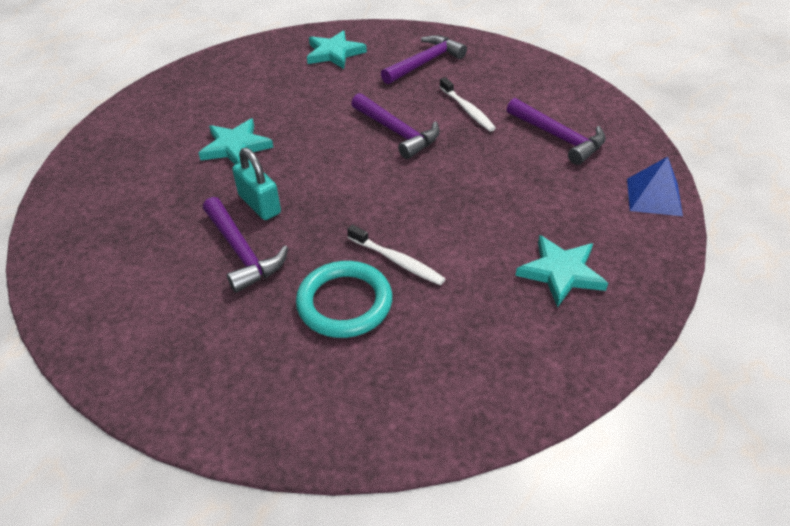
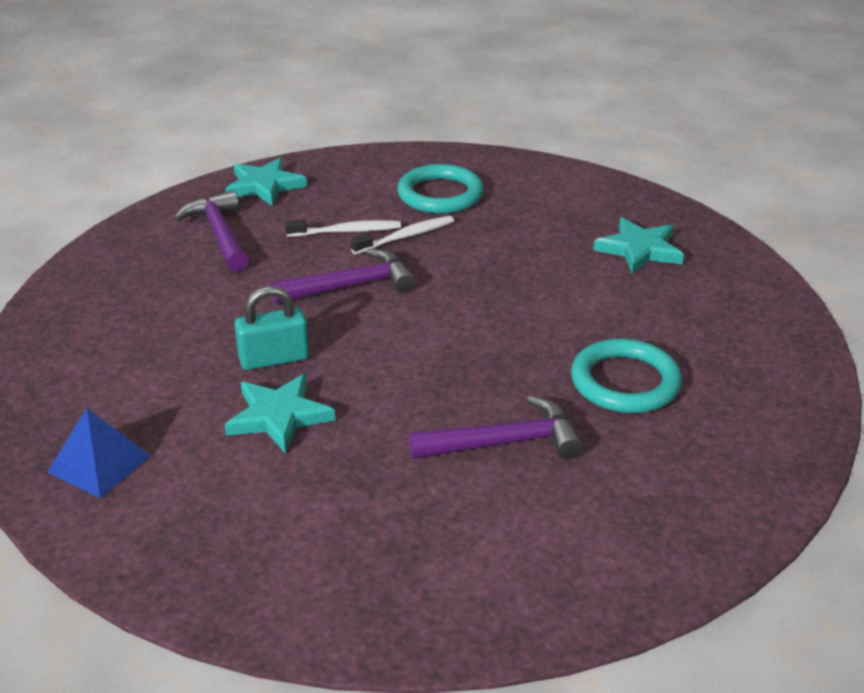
camera: 70 degrees left, 10 degrees down
turquoise padlock [232,148,281,220] -> turquoise padlock moved to [234,286,309,370]
turquoise star [307,30,367,69] -> turquoise star moved to [225,158,307,206]
white toothbrush [347,225,445,285] -> white toothbrush moved to [350,216,454,255]
purple hammer [507,98,606,165] -> turquoise ring [397,164,484,214]
blue pyramid [627,157,683,216] -> blue pyramid moved to [47,408,151,498]

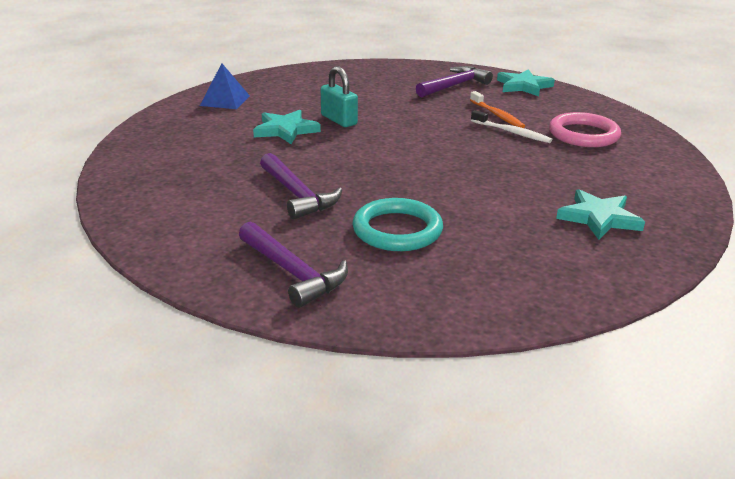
camera: 70 degrees right, 5 degrees down
purple hammer [271,249,416,304] -> purple hammer moved to [239,222,348,308]
white toothbrush [285,220,401,237] -> orange toothbrush [470,91,525,128]
turquoise ring [397,164,484,214] -> pink ring [549,112,621,147]

